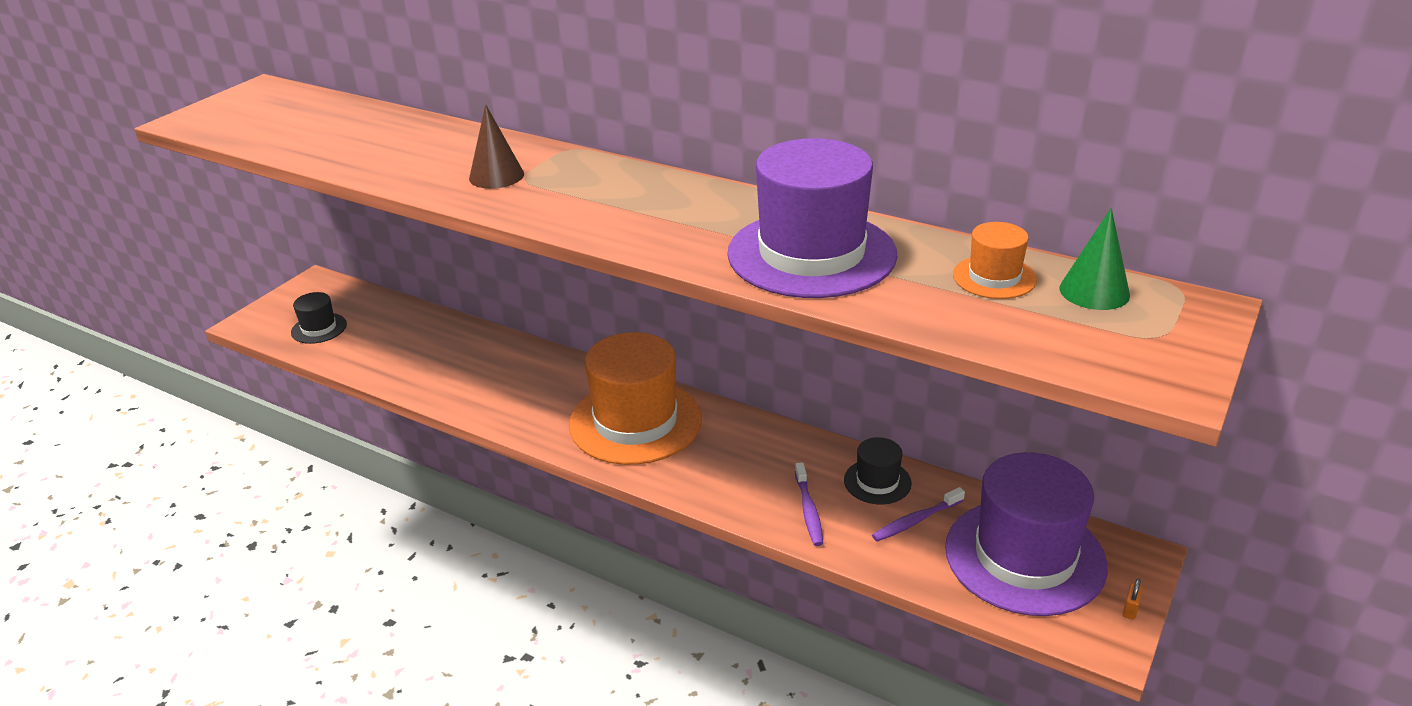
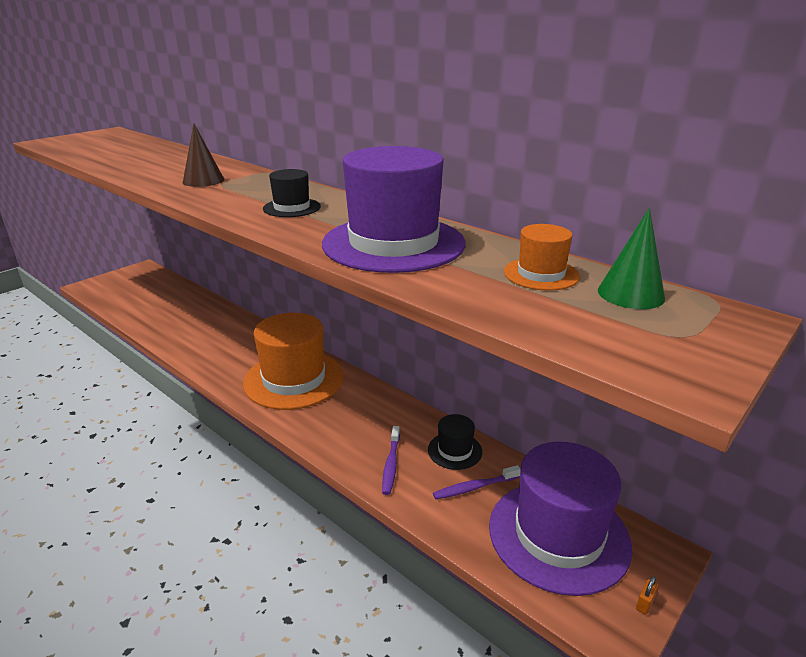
camera: 10 degrees right, 5 degrees down
black hat [291,292,347,344] -> black hat moved to [263,169,321,217]

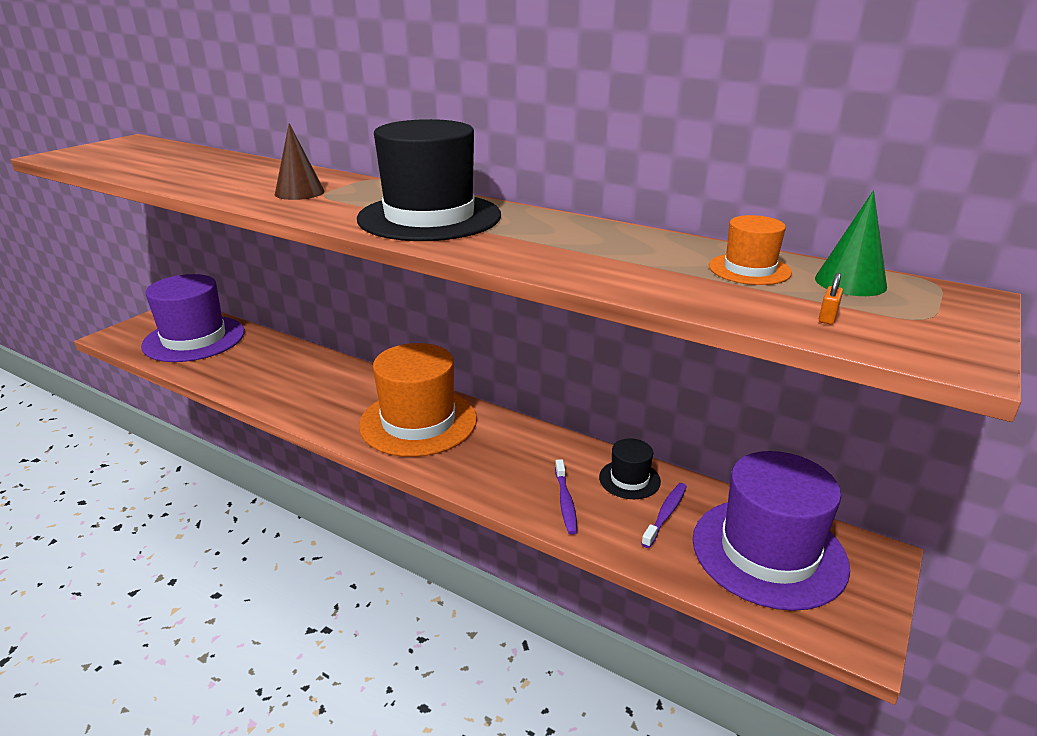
camera: 10 degrees left, 0 degrees up
black hat [263,169,321,217] -> black hat [357,119,501,241], size x2.15
purple hat [322,146,466,273] -> purple hat moved to [141,274,245,362]
purple toothbrush [433,465,521,499] -> purple toothbrush turned 150 degrees clockwise [641,483,687,548]
orange padlock [636,576,659,615] -> orange padlock moved to [819,273,843,325]

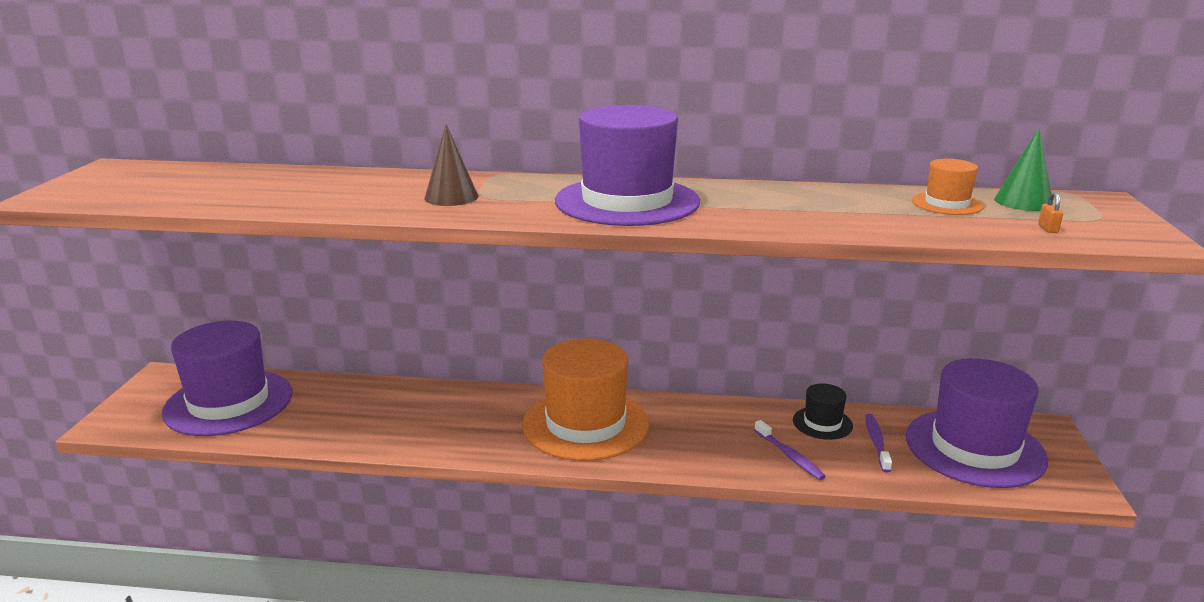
camera: 25 degrees left, 5 degrees down
black hat [357,119,501,241] -> purple hat [555,105,700,226]

